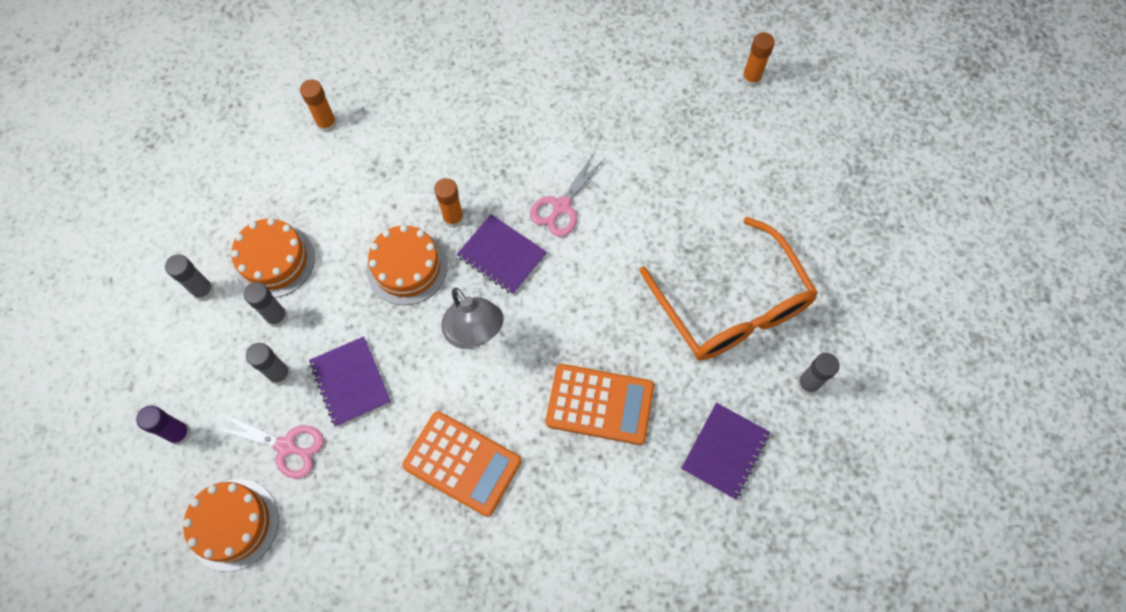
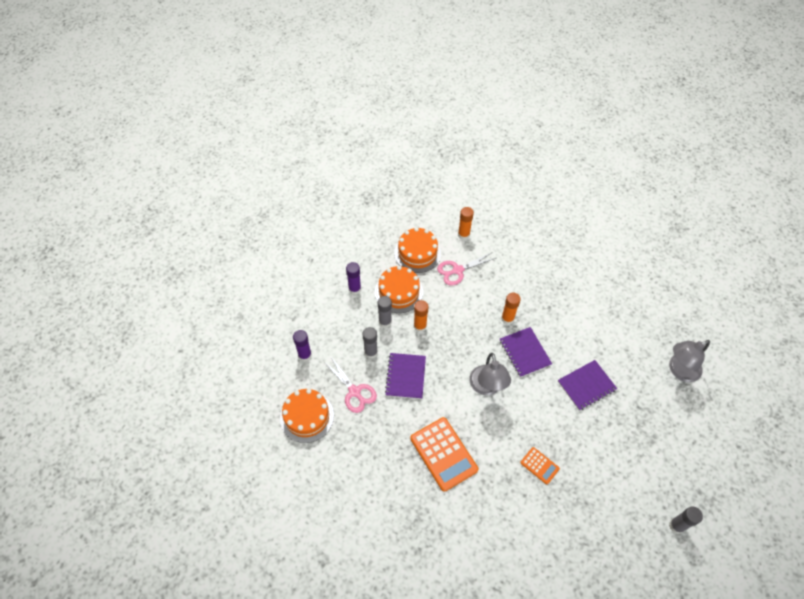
camera: 30 degrees right, 10 degrees down
grey glue stick [165,254,214,301] -> purple glue stick [346,262,361,295]
orange cake [367,225,447,305] -> orange cake moved to [394,227,441,273]
pink scissors [530,153,604,237] -> pink scissors moved to [437,252,496,285]
orange calculator [546,364,654,445] -> orange calculator [520,447,560,484], size x0.52
orange glasses [639,217,818,361] -> none
purple notebook [681,403,770,500] -> purple notebook moved to [558,360,617,411]
orange glue stick [742,32,775,87] -> orange glue stick moved to [414,300,429,332]
none -> grey lamp [669,340,710,382]

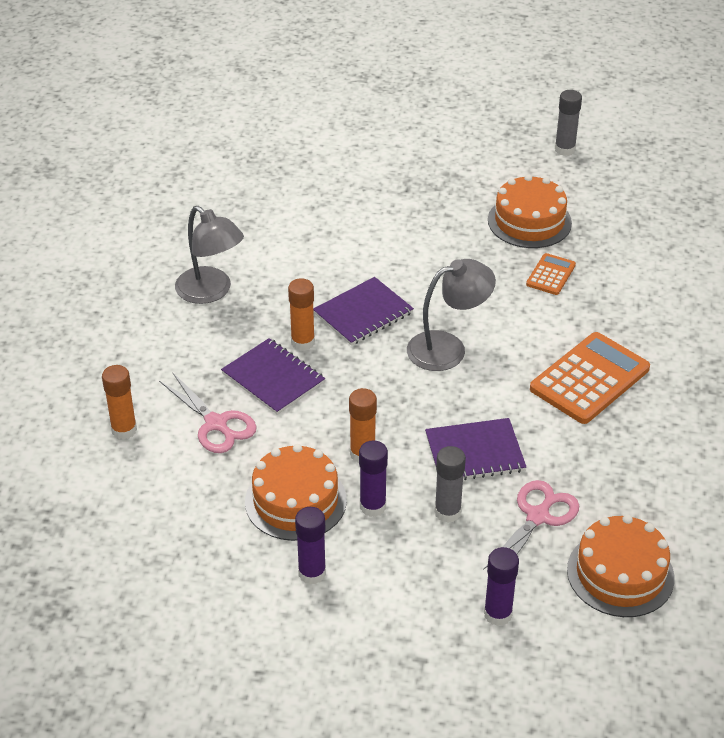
camera: 105 degrees left, 15 degrees down
grey glue stick [378,296,392,328] -> purple glue stick [359,440,388,517]
orange cake [394,227,441,273] -> orange cake moved to [488,174,572,248]
purple notebook [558,360,617,411] -> purple notebook moved to [221,338,325,415]
grey lamp [669,340,710,382] -> grey lamp moved to [175,206,244,304]

